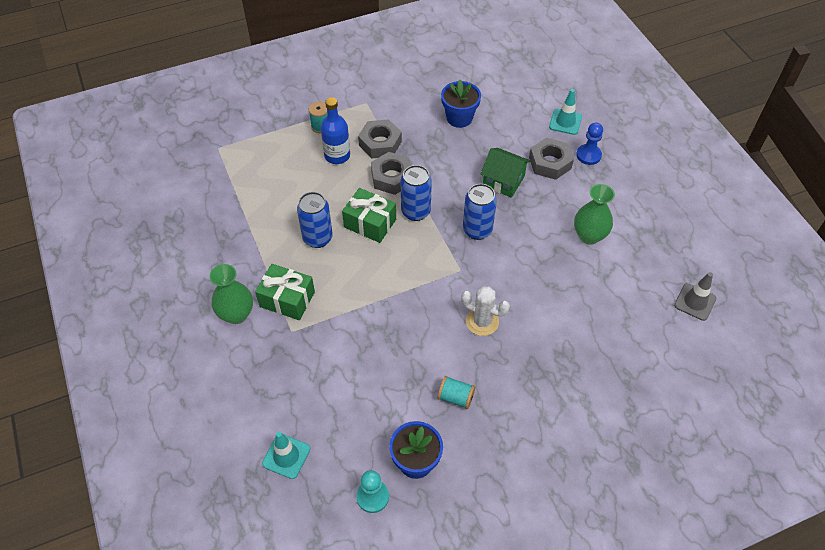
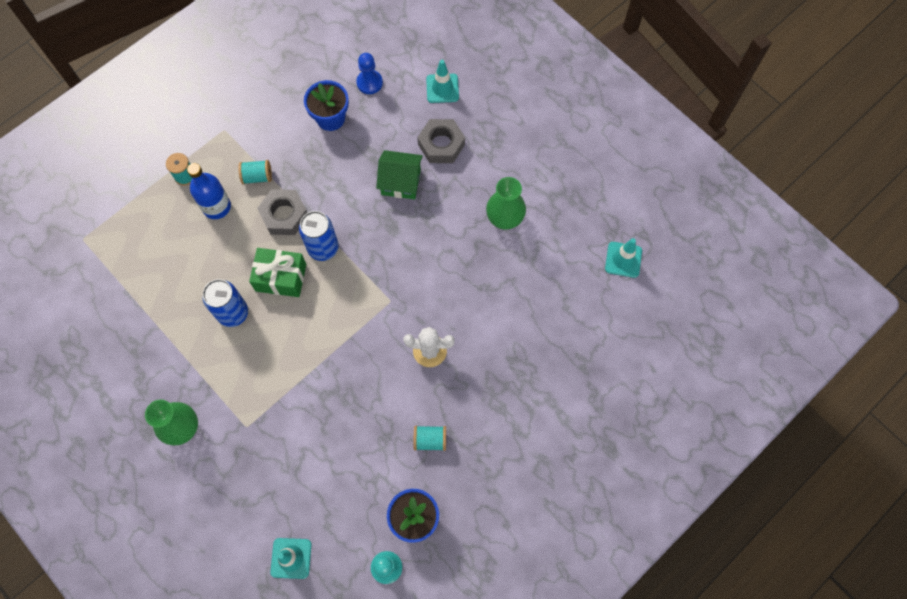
camera: 20 degrees left, 15 degrees up
green gift [255,264,315,320] -> none
grey nut [358,119,402,159] -> turquoise spool [239,160,272,184]
blue can [463,184,497,240] -> none
blue pawn [576,123,603,165] -> blue pawn moved to [356,53,383,94]
grey traffic cone [674,272,716,321] -> turquoise traffic cone [605,238,642,278]

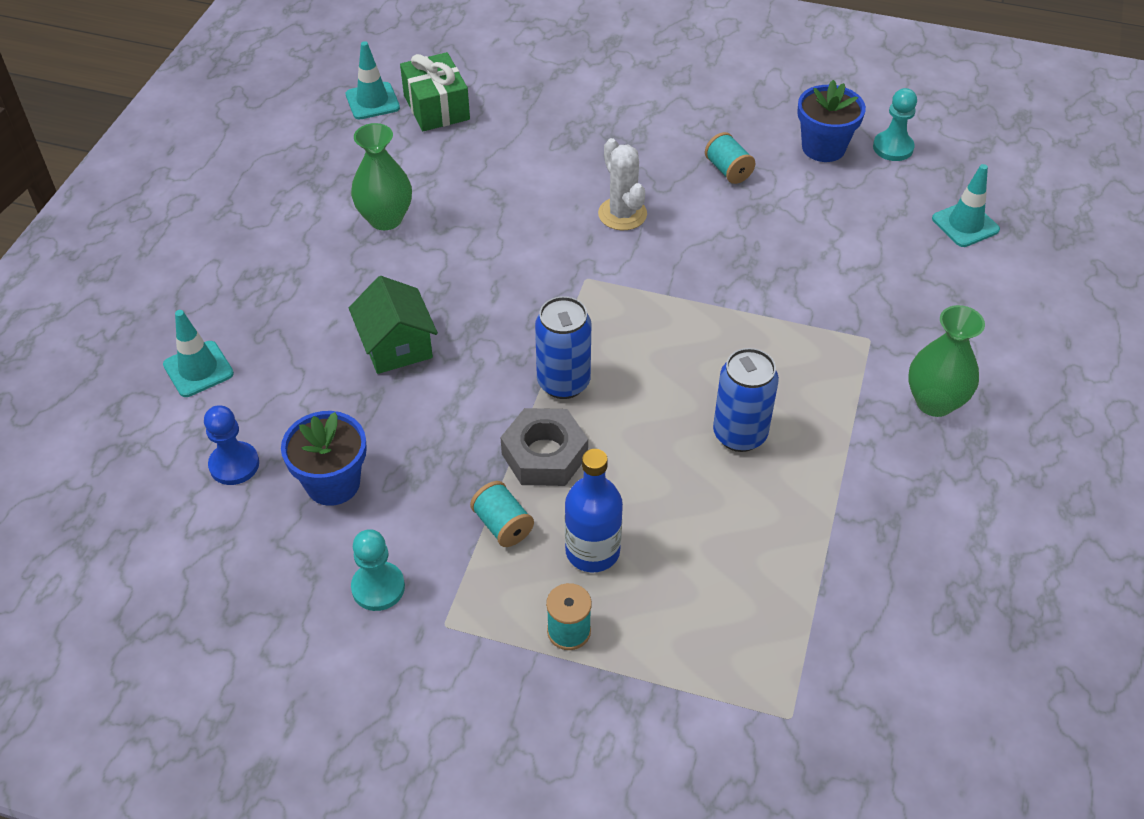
camera: 120 degrees left, 20 degrees down
green gift [249,248,306,297] -> green gift moved to [400,52,470,131]
grey nut [417,119,465,163] -> none
none -> turquoise pawn [351,529,405,611]

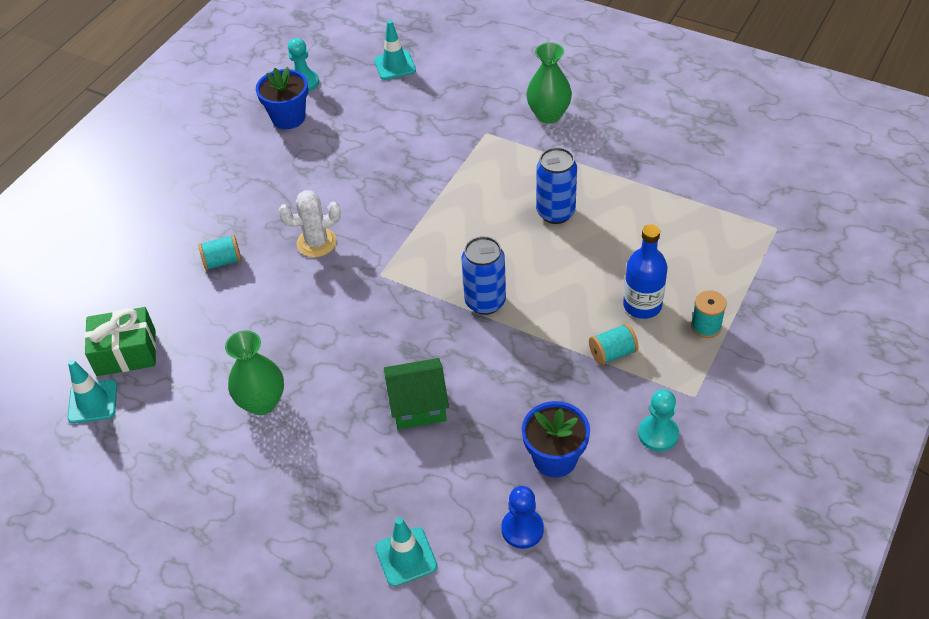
camera: 75 degrees left, 0 degrees up
grey nut [501,408,588,486] -> none
turquoise spool [705,132,756,184] -> turquoise spool moved to [198,234,242,271]

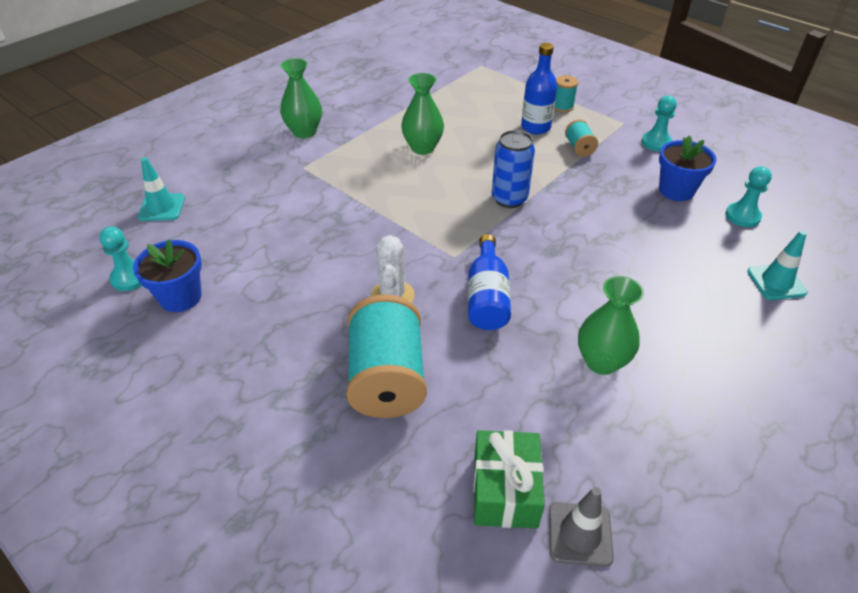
camera: 80 degrees left, 5 degrees down
turquoise traffic cone [68,359,117,424] -> grey traffic cone [549,487,614,567]
turquoise spool [198,234,242,271] -> turquoise spool [346,294,427,418], size x2.17
green house [384,358,449,430] -> none
blue pawn [501,486,544,549] -> turquoise pawn [725,166,772,227]
blue can [536,147,577,224] -> green vase [401,73,444,155]
none -> blue bottle [468,234,511,330]

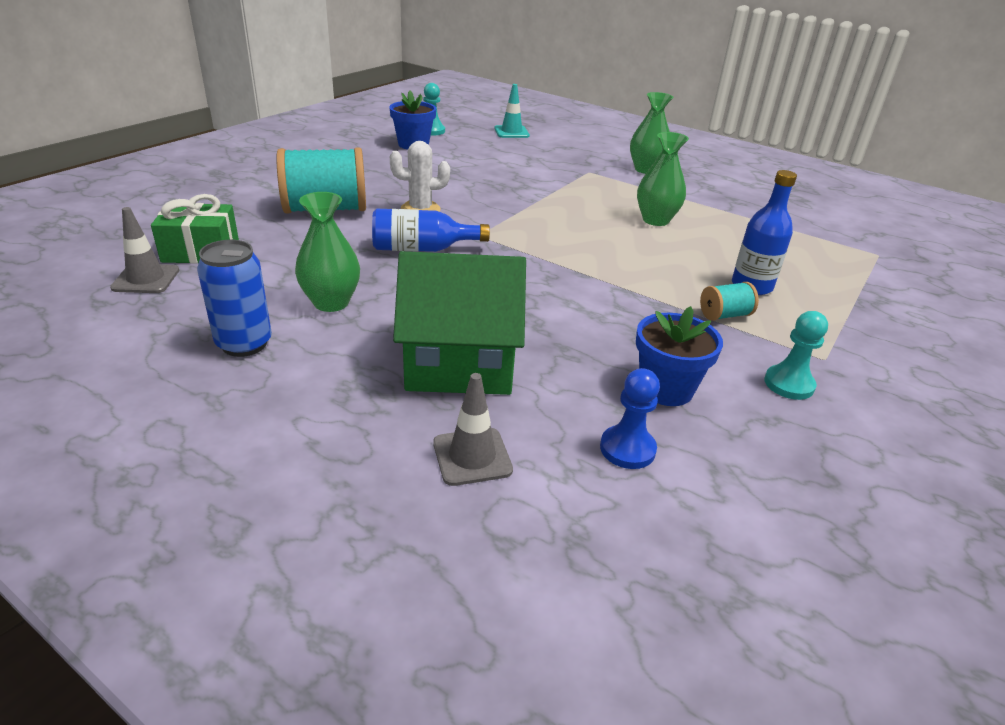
camera: 80 degrees right, 10 degrees down
blue can [492,130,535,208] -> blue can moved to [197,240,272,357]
turquoise spool [554,75,578,113] -> none
turquoise pawn [725,166,772,227] -> blue pawn [600,368,660,469]
turquoise traffic cone [747,230,808,300] -> grey traffic cone [433,373,513,486]
none -> green house [393,251,526,395]

